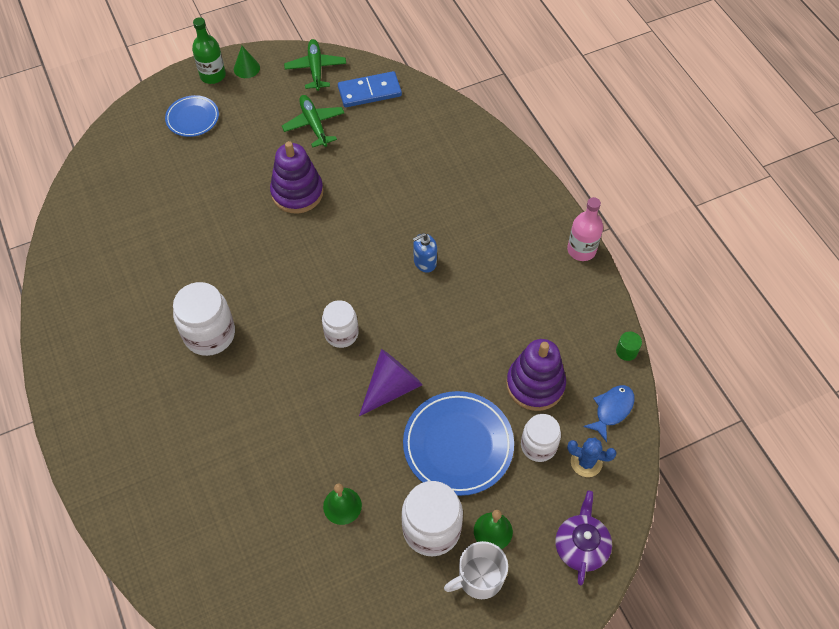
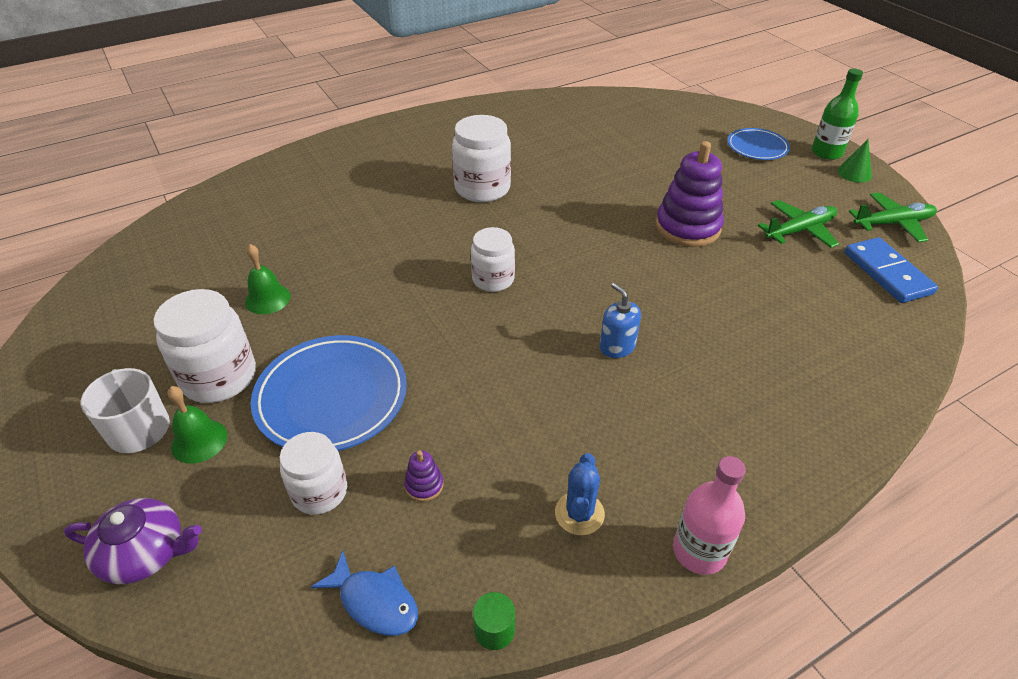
camera: 85 degrees right, 15 degrees down
purple cone [359,349,423,416] -> none
purple stacking toy [506,339,566,411] -> purple stacking toy [404,451,444,502], size x0.42
blue cactus [567,438,617,477] -> blue cactus moved to [555,453,605,535]

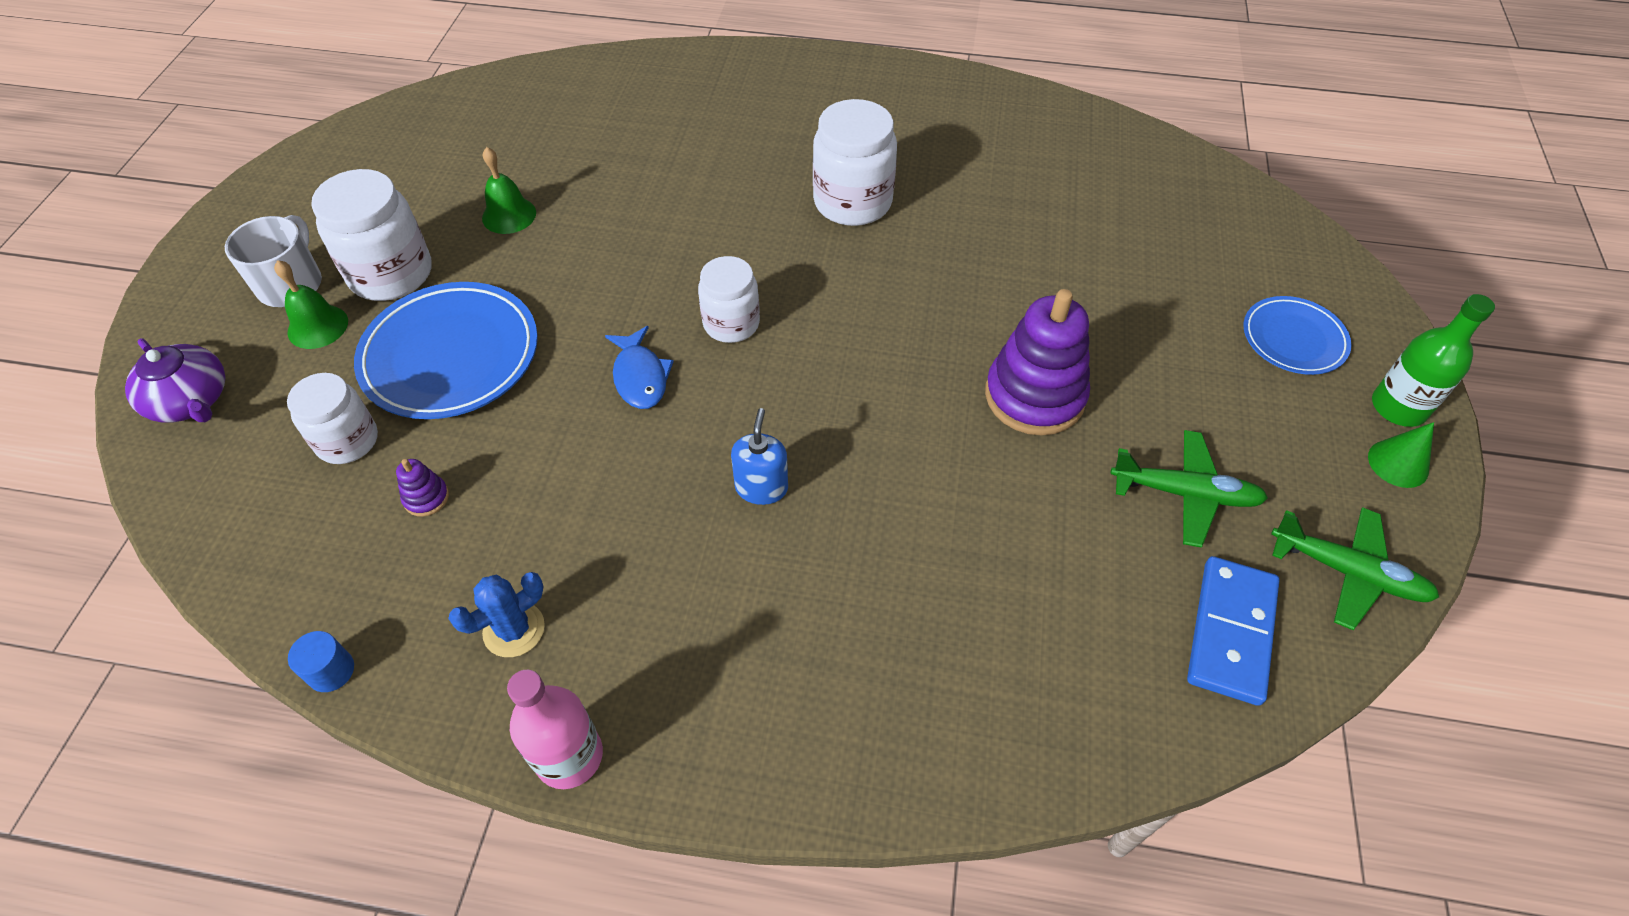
camera: 40 degrees right, 10 degrees up
blue fish [311,551,418,636] -> blue fish moved to [605,326,674,409]
green cylinder [473,592,515,650] -> blue cylinder [288,631,354,692]

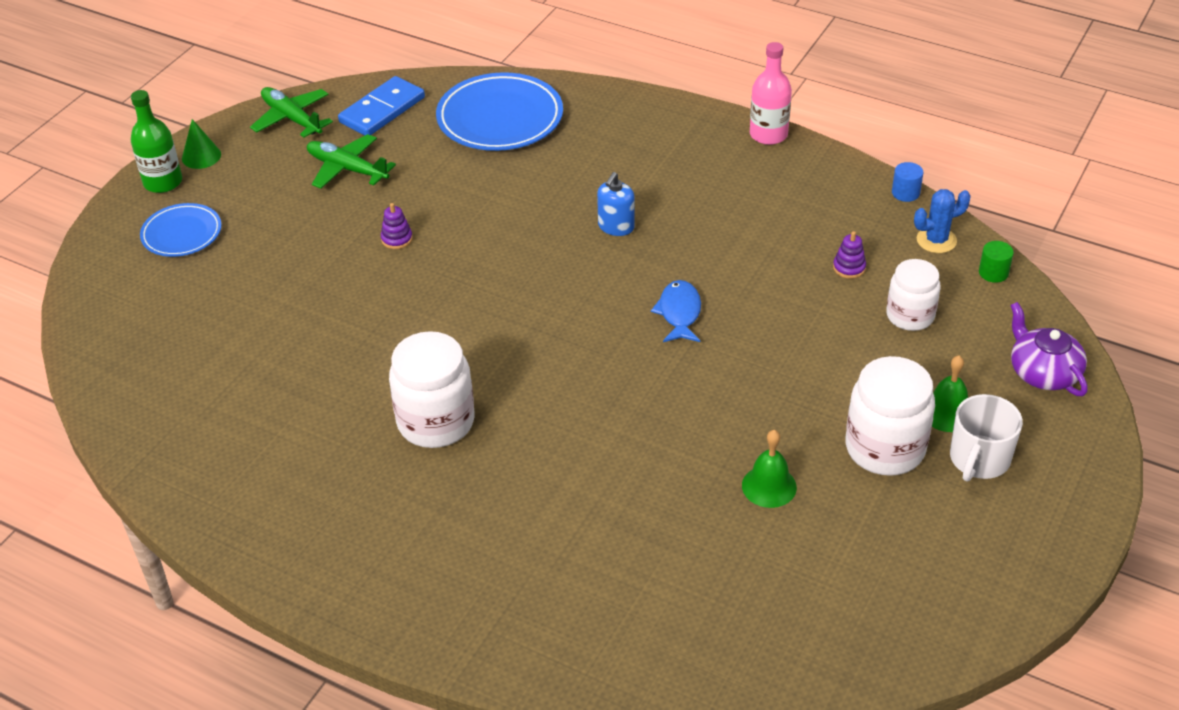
camera: 160 degrees left, 10 degrees down
blue plate [354,282,538,419] -> blue plate moved to [436,72,563,151]
blue cactus [449,572,545,657] -> blue cactus moved to [914,189,971,253]
white jar [698,256,760,343] -> none
purple stacking toy [985,289,1090,436] -> purple stacking toy [381,203,413,249], size x0.42
none -> green cylinder [979,241,1014,283]

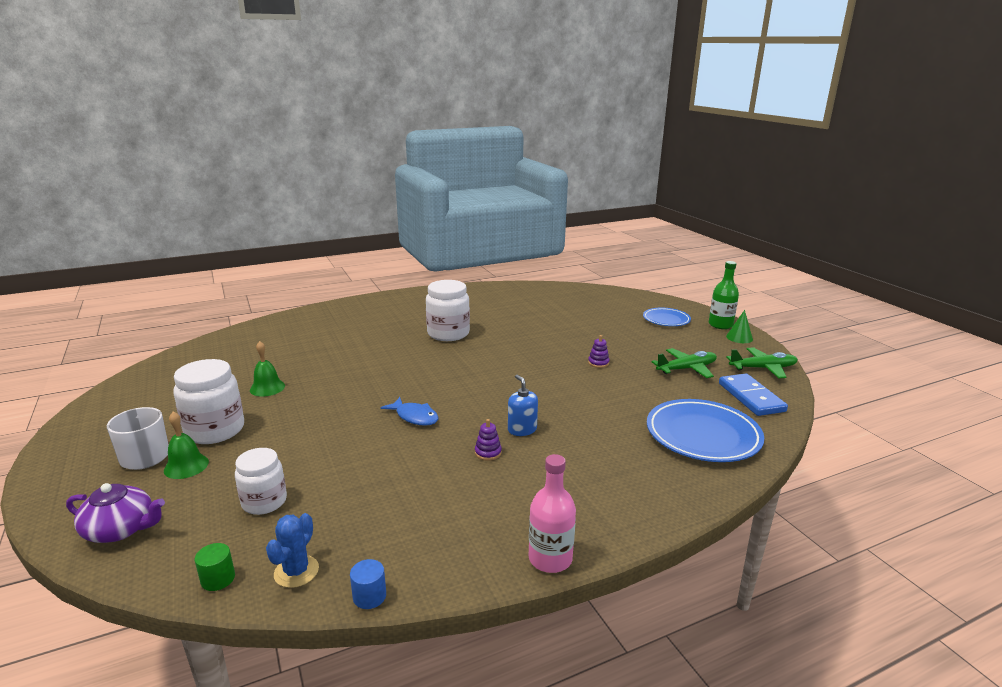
camera: 125 degrees right, 20 degrees down
purple stacking toy [833,231,866,279] -> purple stacking toy moved to [475,419,502,461]

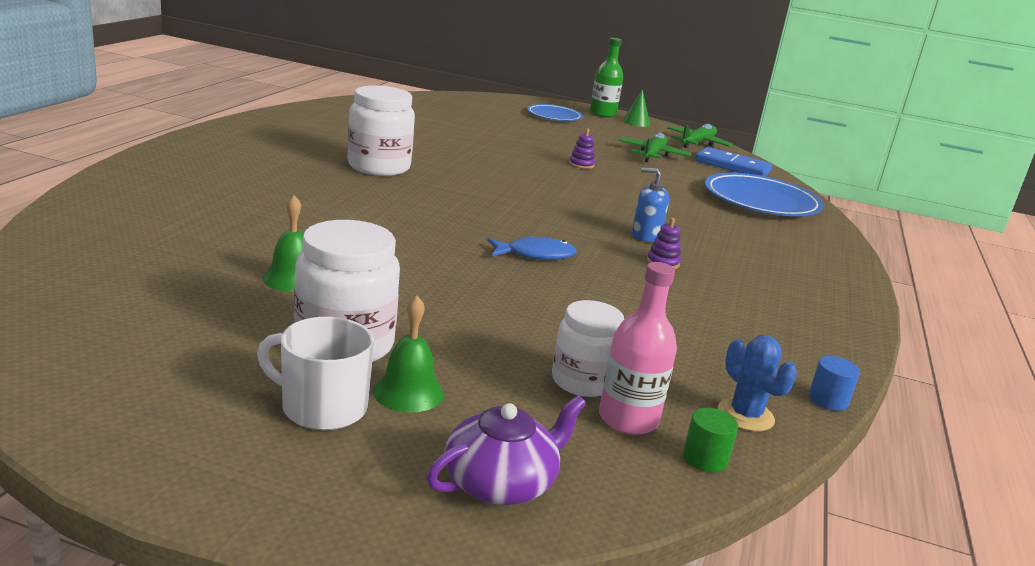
camera: 50 degrees left, 0 degrees up
pink bottle [529,454,576,573] -> pink bottle moved to [599,262,677,435]

